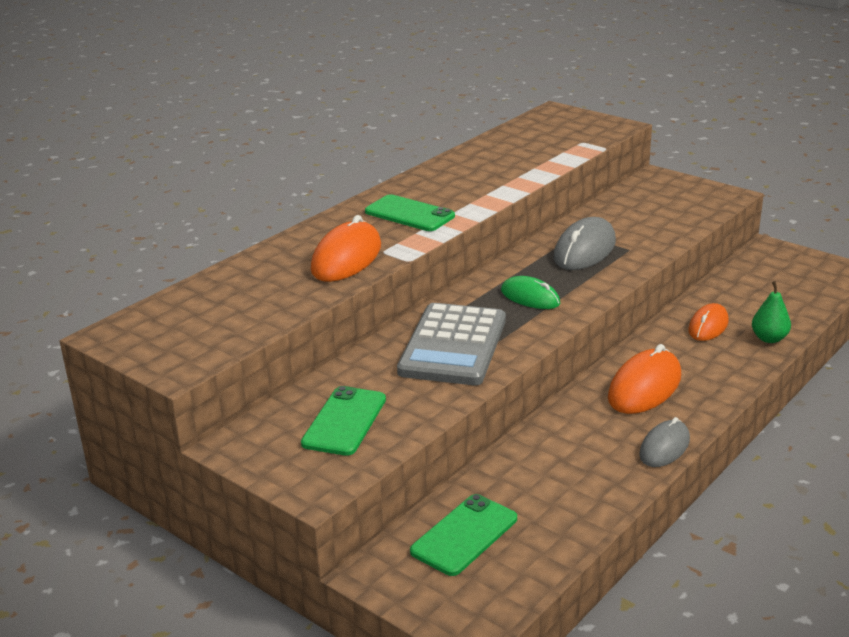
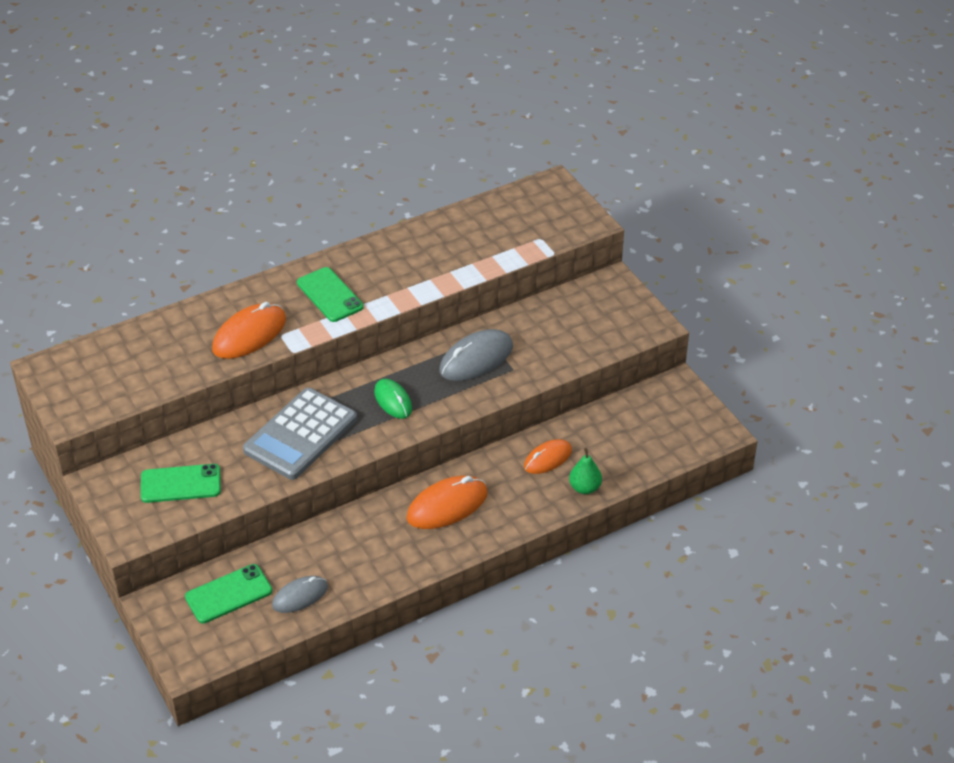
camera: 20 degrees right, 15 degrees up
green phone [301,386,386,456] -> green phone turned 45 degrees clockwise [141,464,221,503]
grey mouse [639,417,690,467] -> grey mouse moved to [272,576,328,613]

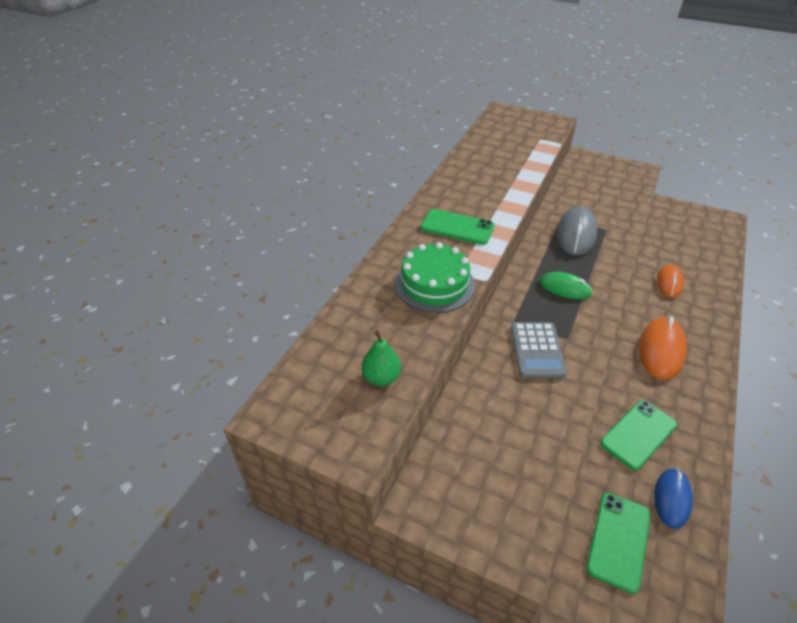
camera: 35 degrees left, 0 degrees up
green phone [141,464,221,503] -> green phone moved to [600,400,677,470]
orange mouse [212,302,286,359] -> green cake [395,242,475,313]
grey calculator [243,388,357,480] -> grey calculator [511,322,567,378], size x0.66
grey mouse [272,576,328,613] -> blue mouse [654,468,693,529]
green pear [569,448,602,494] -> green pear moved to [362,331,401,386]

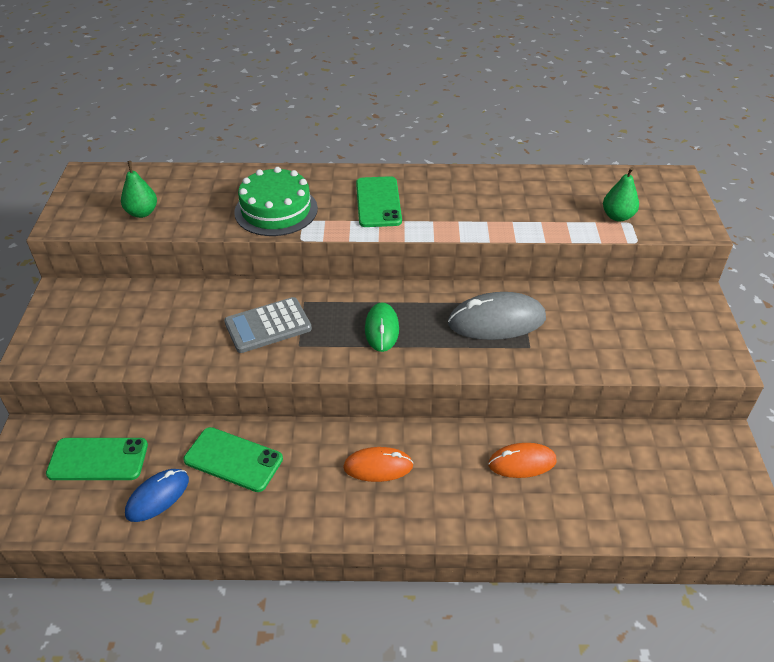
camera: 65 degrees right, 0 degrees up
orange mouse [639,316,687,380] -> orange mouse [343,447,414,482], size x0.64
blue mouse [654,468,693,529] -> blue mouse turned 45 degrees counterclockwise [125,469,189,522]
none -> green pear [603,167,639,221]

